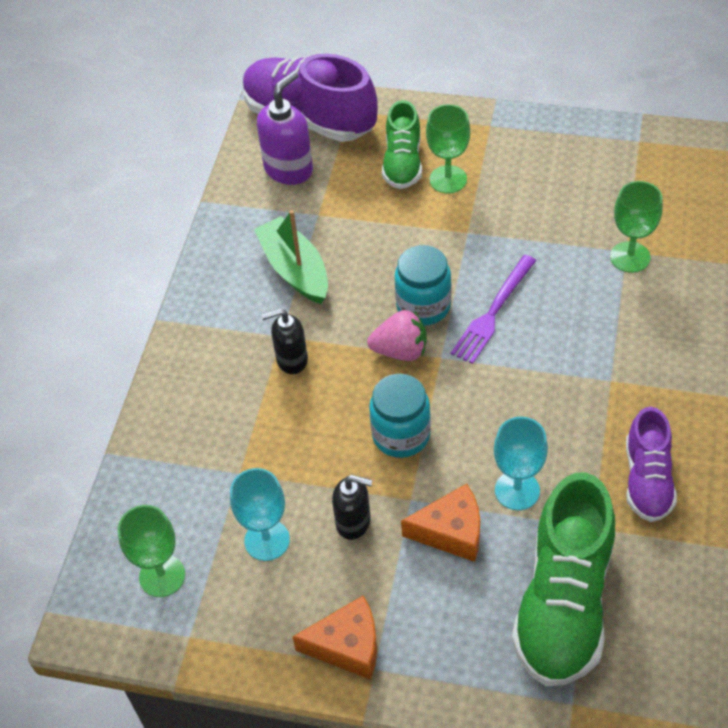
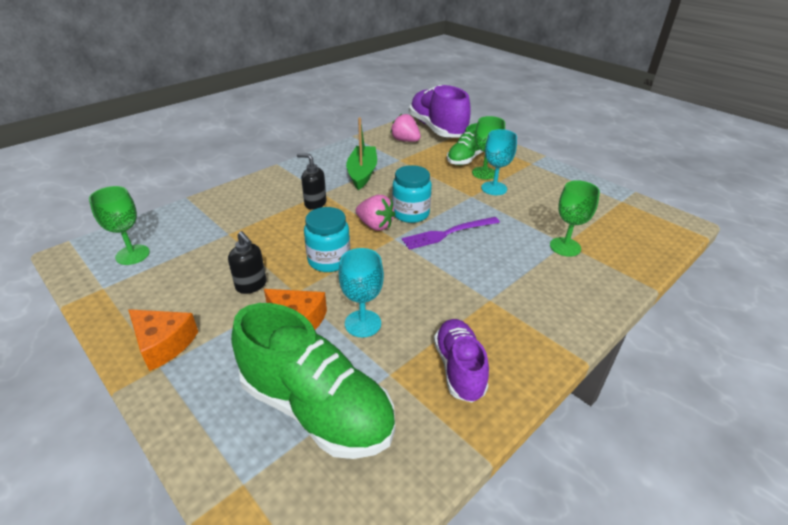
camera: 30 degrees right, 15 degrees down
turquoise goblet [230,468,290,561] -> turquoise goblet moved to [481,129,517,195]
purple soap dispenser [257,71,313,185] -> pink strawberry [390,114,421,142]
green shoe [512,472,615,686] -> green shoe turned 105 degrees counterclockwise [231,303,395,459]
purple shoe [626,407,677,522] -> purple shoe turned 135 degrees clockwise [434,319,489,402]

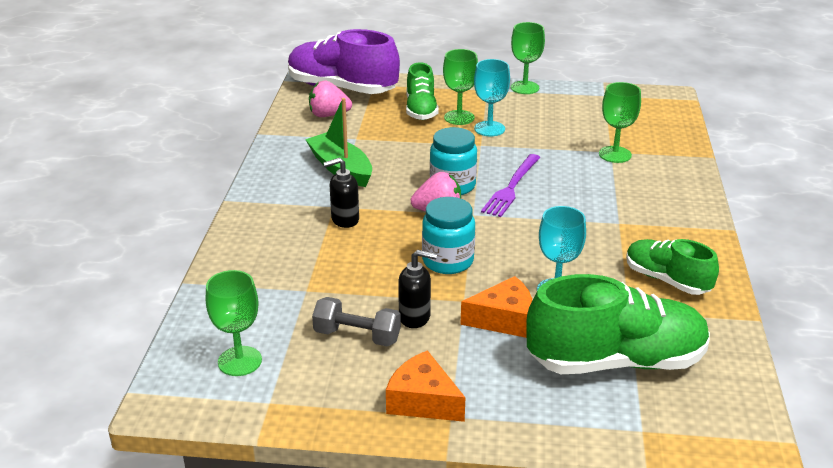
camera: 40 degrees left, 5 degrees down
orange cheese [128,309,199,371] -> orange cheese turned 135 degrees counterclockwise [386,350,466,422]
purple shoe [434,319,489,402] -> green shoe [626,239,719,295]
none -> grey dumbbell [312,297,401,347]
none -> green goblet [511,22,545,94]

